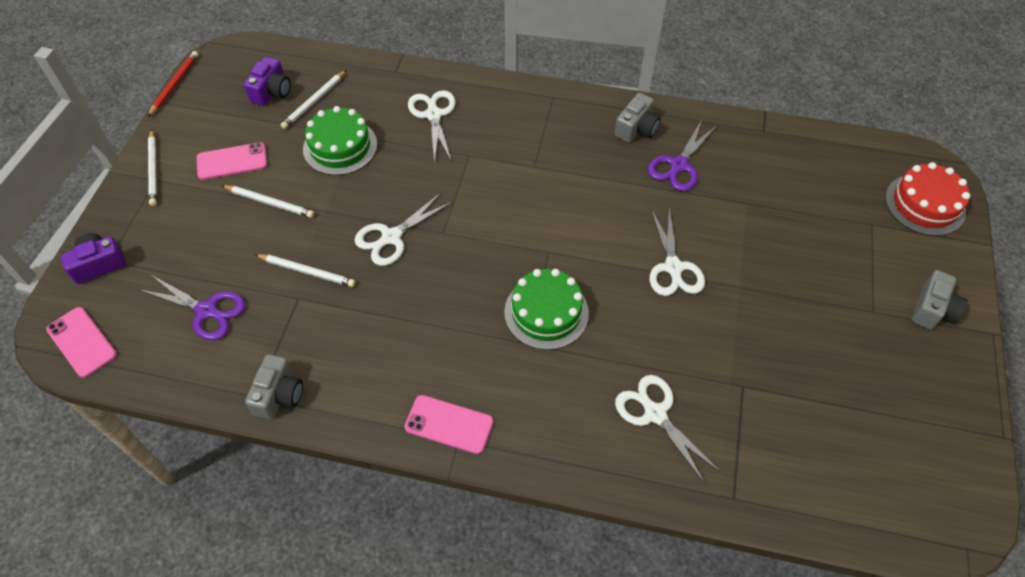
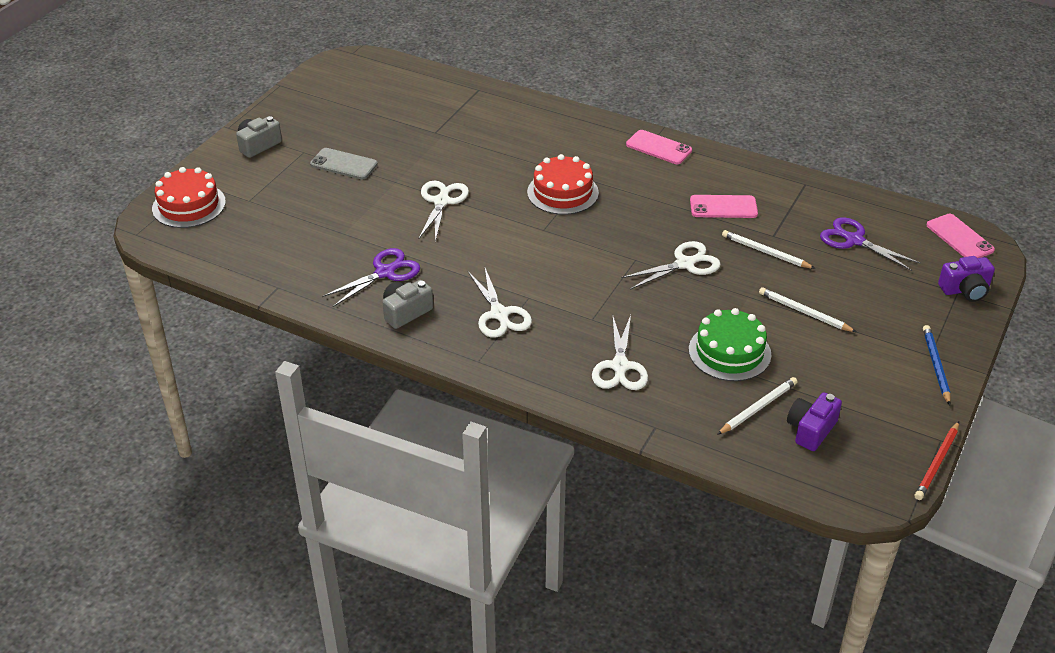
camera: 165 degrees left, 15 degrees down
white pencil [148,129,157,206] -> blue pencil [923,325,951,405]
pink phone [196,142,267,180] -> pink phone moved to [690,195,758,218]
grey camera [245,354,303,419] -> none
green cake [504,269,589,350] -> red cake [527,154,599,215]
white scissors [615,375,721,484] -> white scissors moved to [468,268,532,338]
none -> grey phone [310,148,378,179]

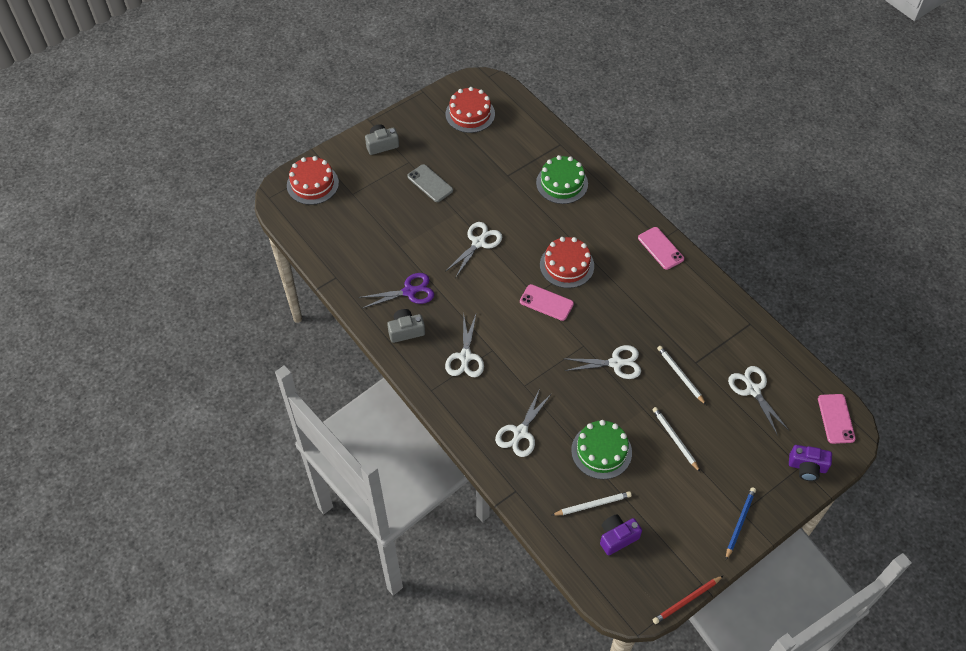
camera: 25 degrees right, 15 degrees up
pink phone [690,195,758,218] -> pink phone moved to [520,284,574,321]
purple scissors [820,217,920,271] -> white scissors [728,366,789,434]
none -> red cake [445,87,495,133]
none -> green cake [536,155,588,204]

